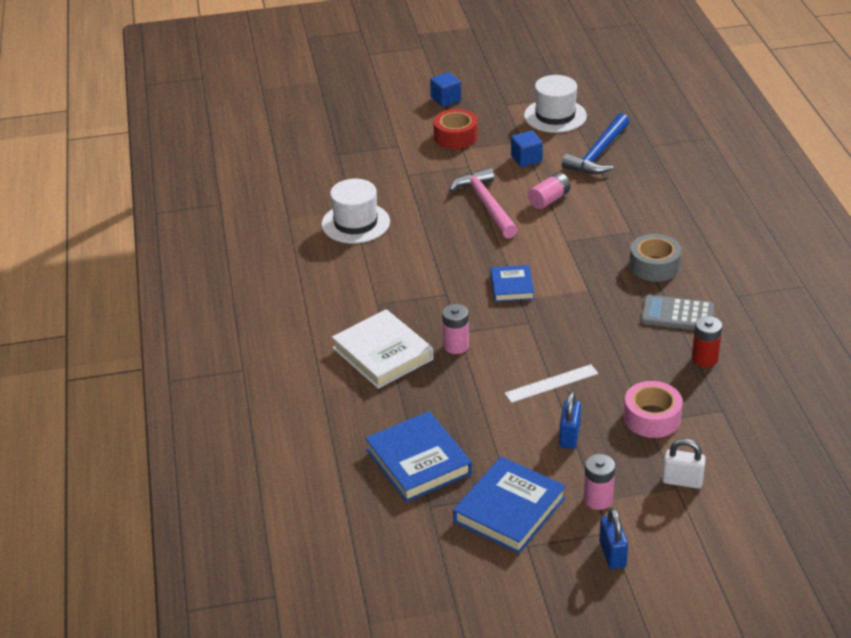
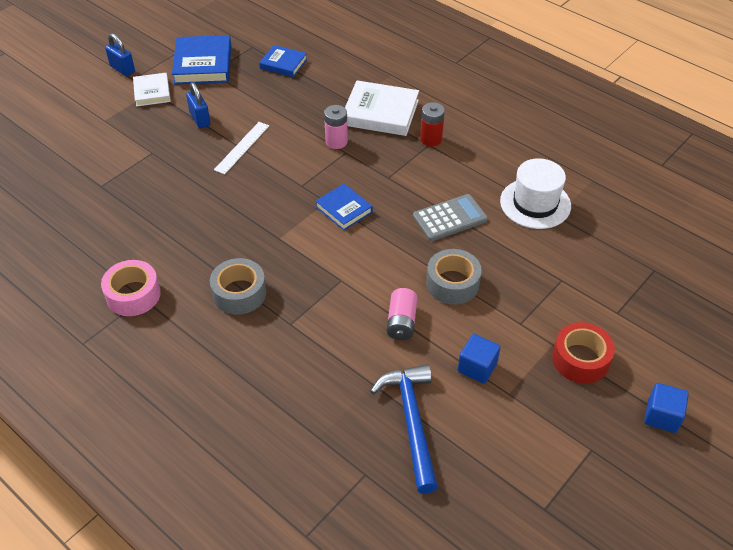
camera: 140 degrees right, 10 degrees up
blue book [365,411,472,502] -> blue book [259,45,307,77], size x0.60
pink hammer [449,167,518,238] -> grey tape [426,249,482,304]
white hat [524,75,587,133] -> none
pink battery [584,454,615,510] -> white book [133,73,171,106]
pink tape [624,381,683,438] -> pink tape moved to [101,260,161,316]
grey calculator [641,295,714,330] -> grey calculator moved to [413,194,488,241]
white padlock [662,439,706,489] -> none
red battery [692,316,722,367] -> red battery moved to [420,102,445,147]

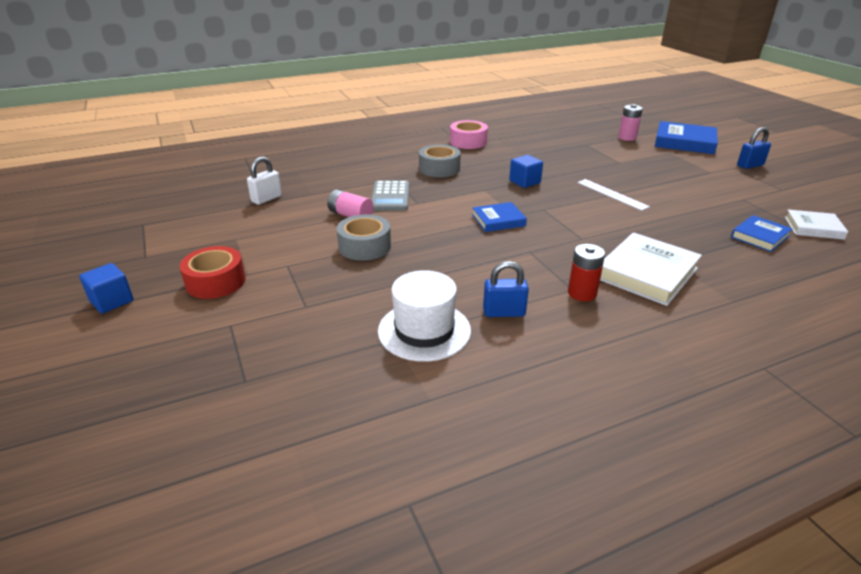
camera: 115 degrees right, 15 degrees down
white book [133,73,171,106] -> white book moved to [785,210,848,240]
blue book [172,35,231,85] -> blue book moved to [655,121,718,154]
blue padlock [186,82,211,128] -> blue padlock moved to [483,261,529,317]
pink battery [324,105,348,149] -> pink battery moved to [618,104,643,141]
blue hammer [370,364,438,494] -> white padlock [247,157,282,205]
grey calculator [413,194,488,241] -> grey calculator moved to [371,180,410,211]
blue cube [458,334,501,384] -> blue cube moved to [509,155,543,188]

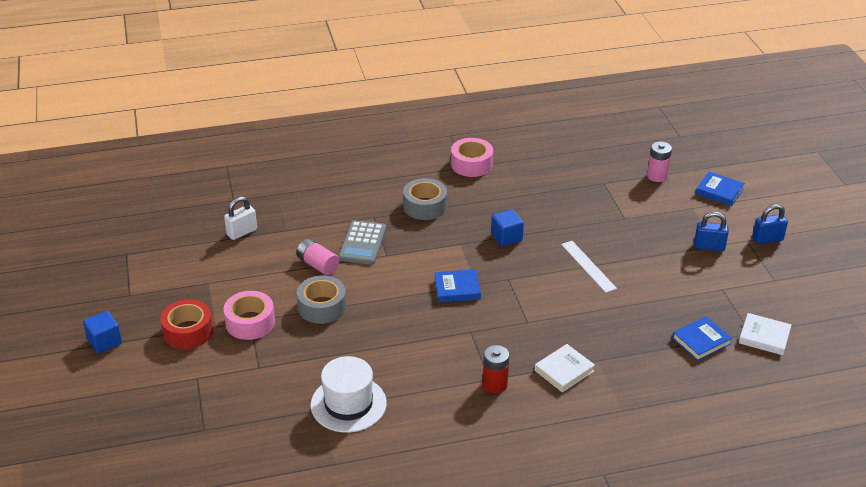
camera: 10 degrees right, 5 degrees up
blue padlock [483,261,529,317] -> blue padlock moved to [694,212,729,251]
white book [600,233,702,306] -> white book [535,344,595,392], size x0.60
blue book [655,121,718,154] -> blue book [696,172,745,206], size x0.60
none -> pink tape [223,291,275,340]

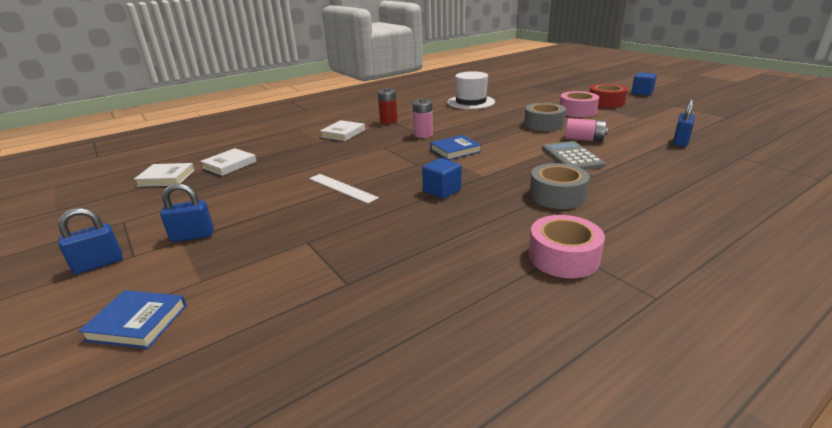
camera: 160 degrees right, 10 degrees down
white padlock [224,196,257,240] -> blue padlock [673,99,695,147]
pink battery [647,141,672,182] -> pink battery moved to [413,98,433,138]
blue book [672,316,732,361] -> white book [200,148,257,176]

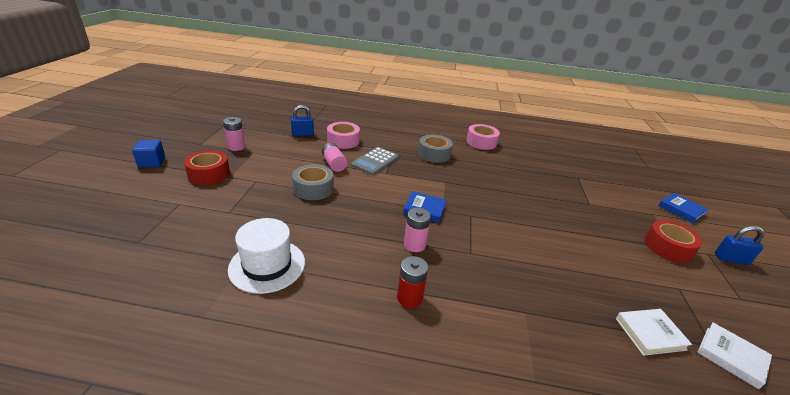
camera: 140 degrees left, 5 degrees up
blue padlock [160,183,214,242] -> red tape [645,220,702,263]
white ruler [309,174,379,204] -> none
white book [320,120,365,141] -> none
blue cube [422,158,461,199] -> none
pink tape [560,91,599,117] -> pink tape moved to [327,122,360,149]
none -> pink battery [223,117,245,151]

